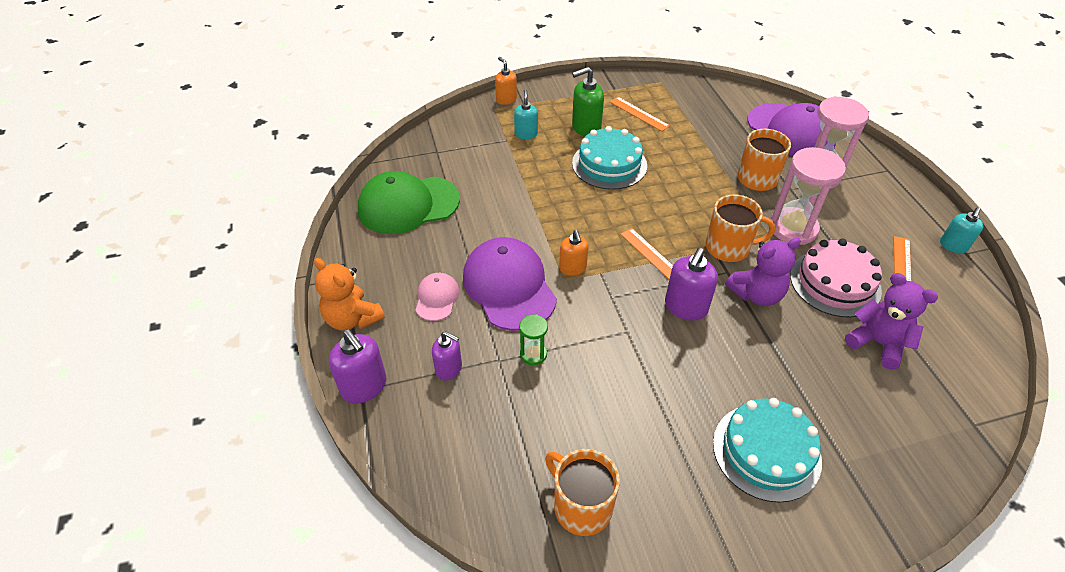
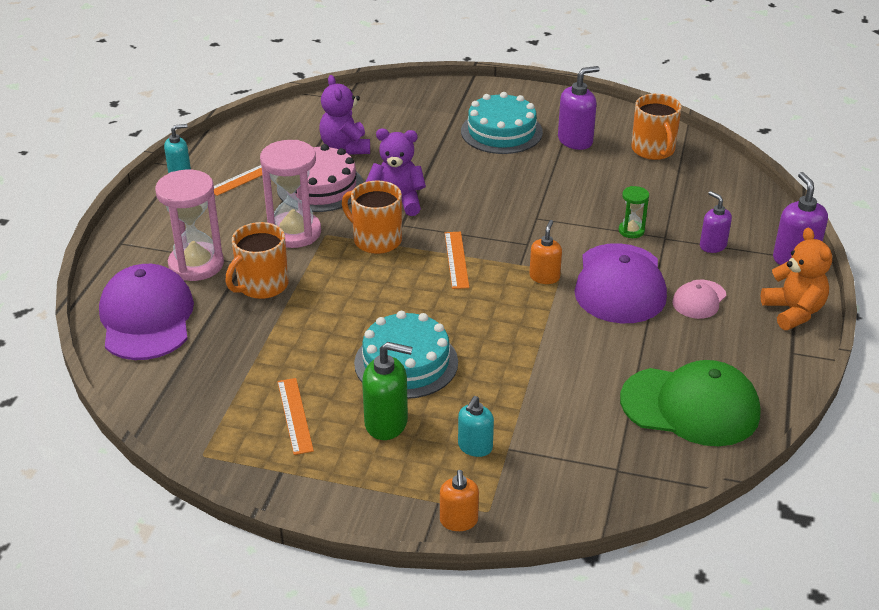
camera: 150 degrees left, 10 degrees down
purple soap dispenser [665,248,718,321] -> purple soap dispenser moved to [558,66,600,150]

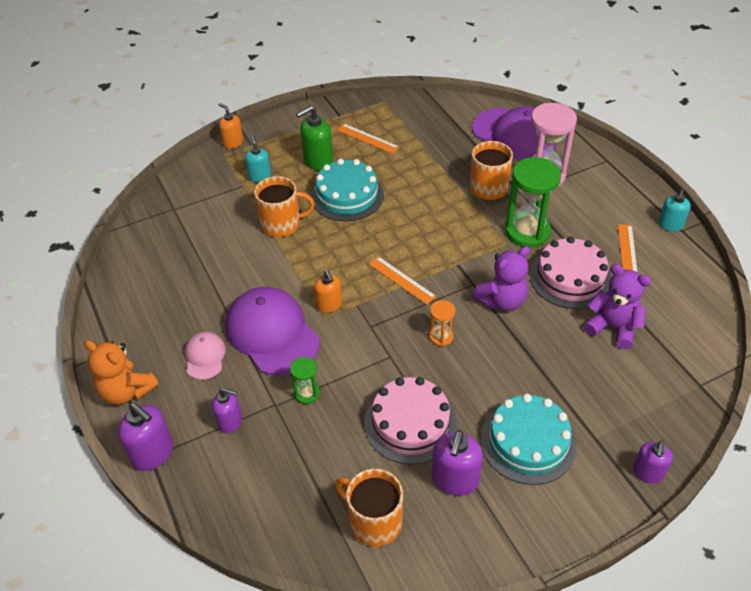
camera: 140 degrees right, 10 degrees up
pink hourglass [260,140,321,248] -> green hourglass [505,157,561,247]
orange mug [342,181,402,254] -> orange mug moved to [254,176,315,237]
green cap [620,360,761,446] -> none
none -> pink cake [364,377,457,465]
none -> orange hourglass [429,300,455,346]
none -> purple soap dispenser [633,440,673,483]

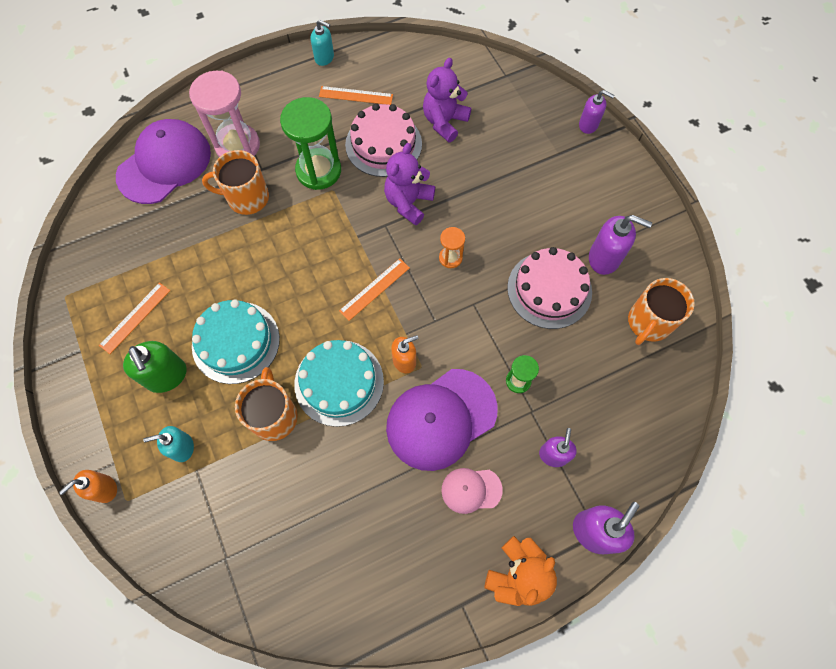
camera: 90 degrees left, 20 degrees up
purple teddy bear [472,246,530,311] -> purple teddy bear turned 120 degrees counterclockwise [384,143,435,225]
turquoise cake [481,394,577,485] -> turquoise cake moved to [294,340,384,427]

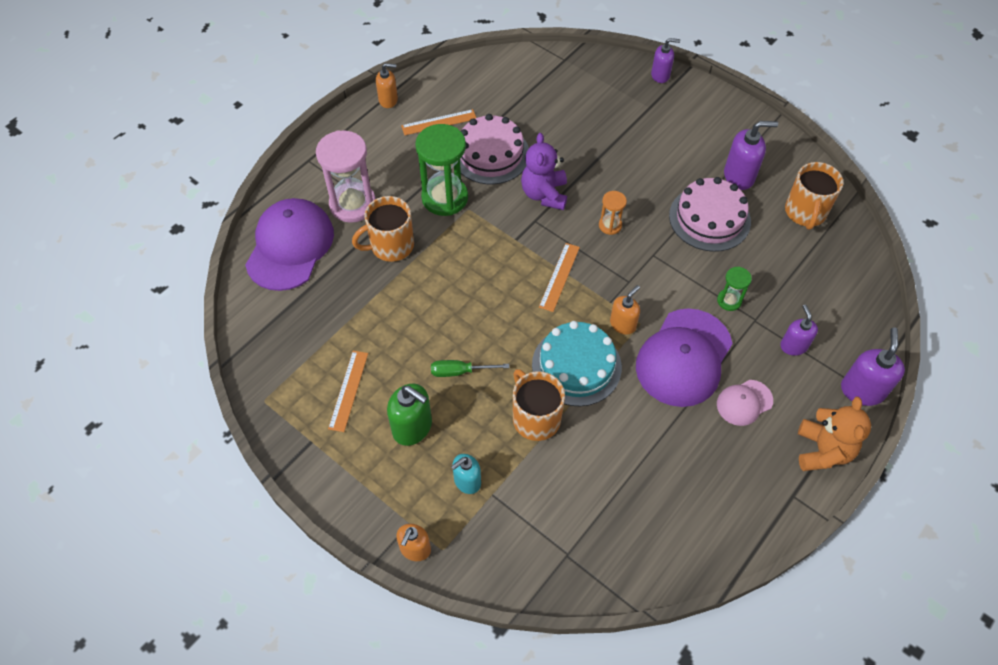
camera: 25 degrees left, 10 degrees down
turquoise cake [192,299,280,384] -> green screwdriver [431,360,509,377]
turquoise soap dispenser [311,20,334,66] -> orange soap dispenser [376,63,398,108]
purple teddy bear [423,58,471,142] -> none

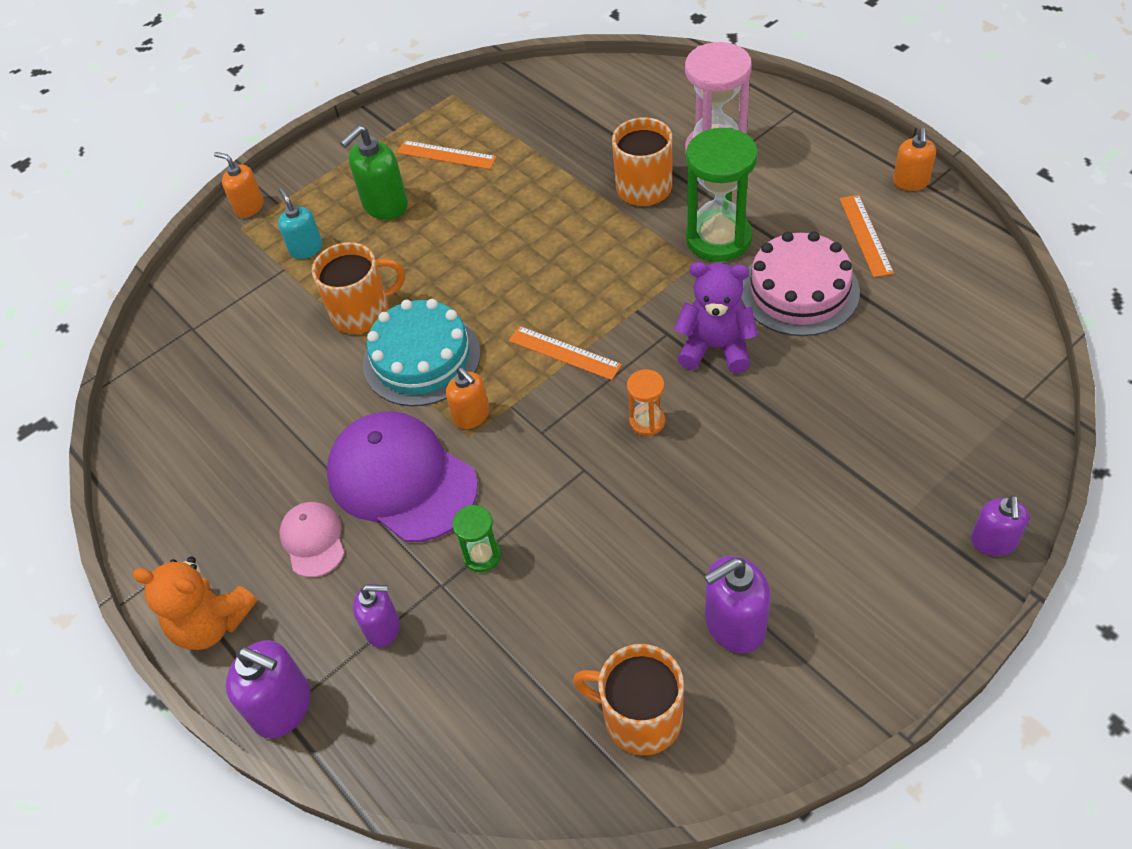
camera: 105 degrees right, 5 degrees down
purple cap [245,198,334,291] -> none
green screwdriver [431,360,509,377] -> none
pink cake [669,177,751,252] -> none
purple soap dispenser [724,121,778,190] -> purple soap dispenser turned 60 degrees clockwise [704,556,771,653]

